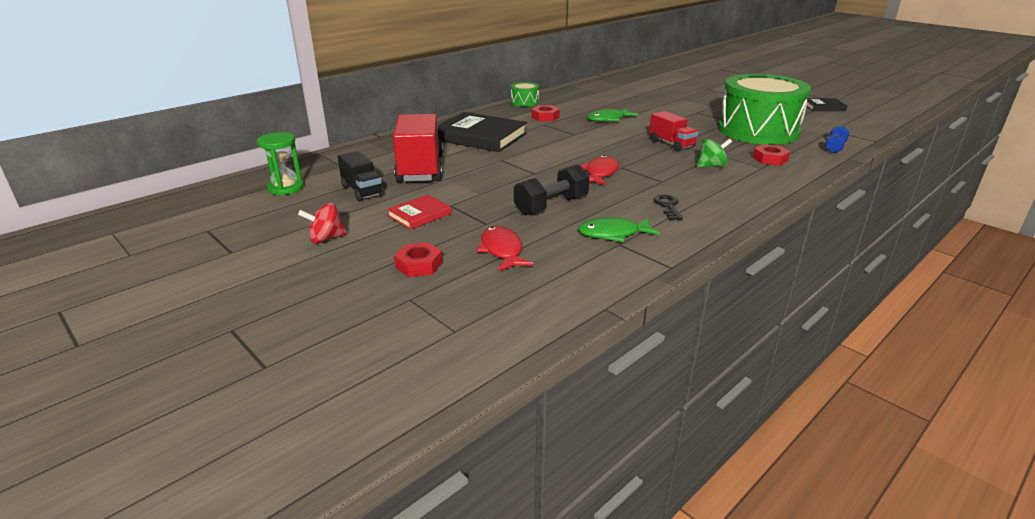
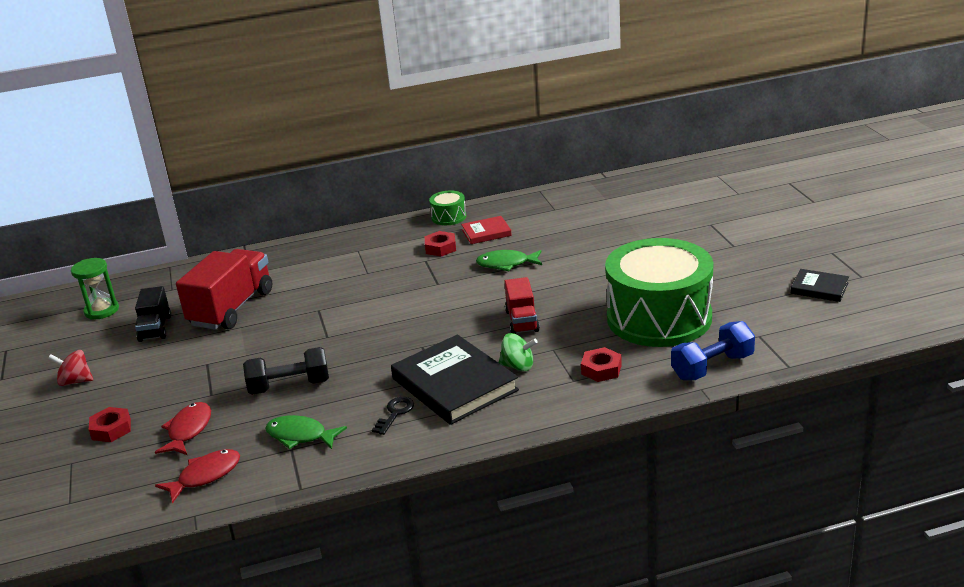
camera: 30 degrees right, 0 degrees up
red book [387,195,452,230] -> red book moved to [461,216,512,244]
black book [438,112,527,152] -> black book moved to [391,334,519,425]
red fish [581,155,619,185] -> red fish moved to [155,449,240,504]
blue dumbbell [825,125,850,153] -> blue dumbbell [671,321,755,381], size x1.60

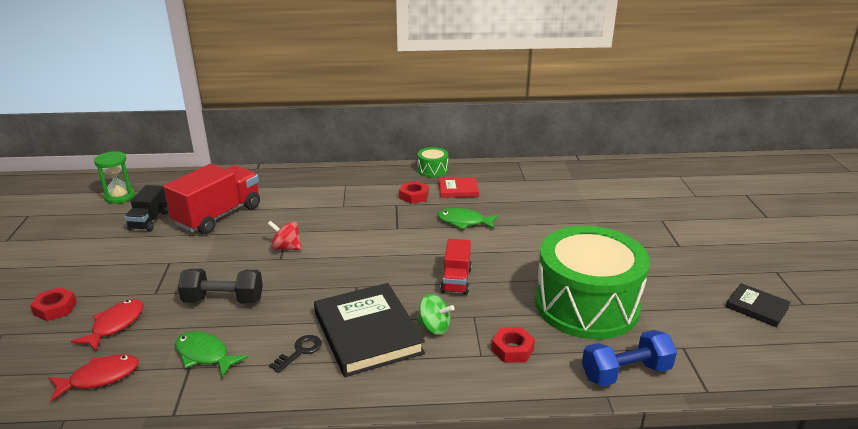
camera: 10 degrees right, 0 degrees up
red spinning top [48,350,93,386] -> red spinning top moved to [268,221,302,250]

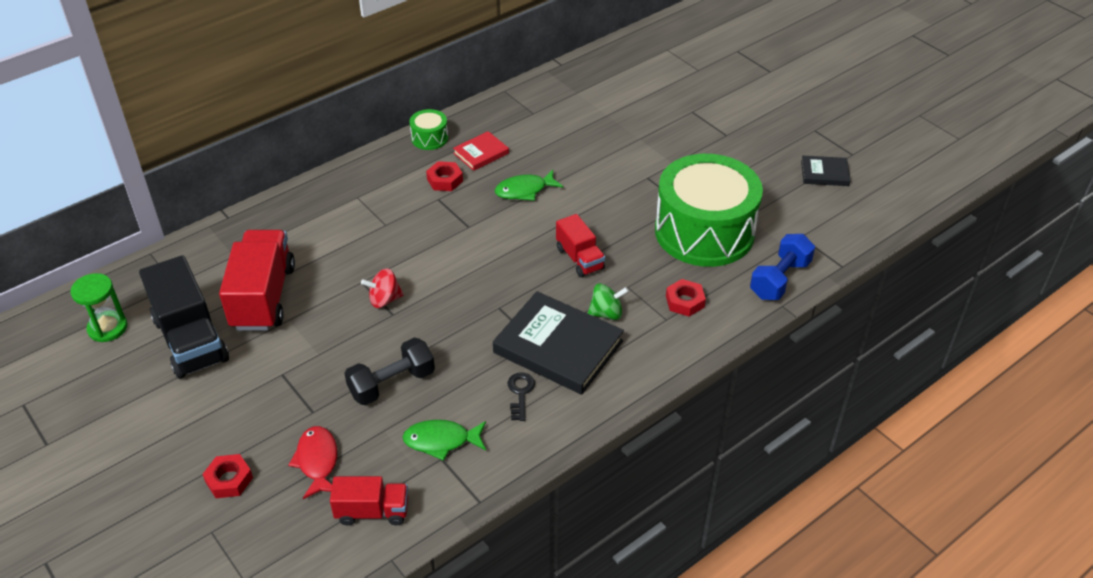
camera: 35 degrees left, 15 degrees up
red fish [48,354,139,402] -> red truck [330,476,408,526]
black truck [125,185,168,232] -> black truck [139,255,229,379], size x1.76

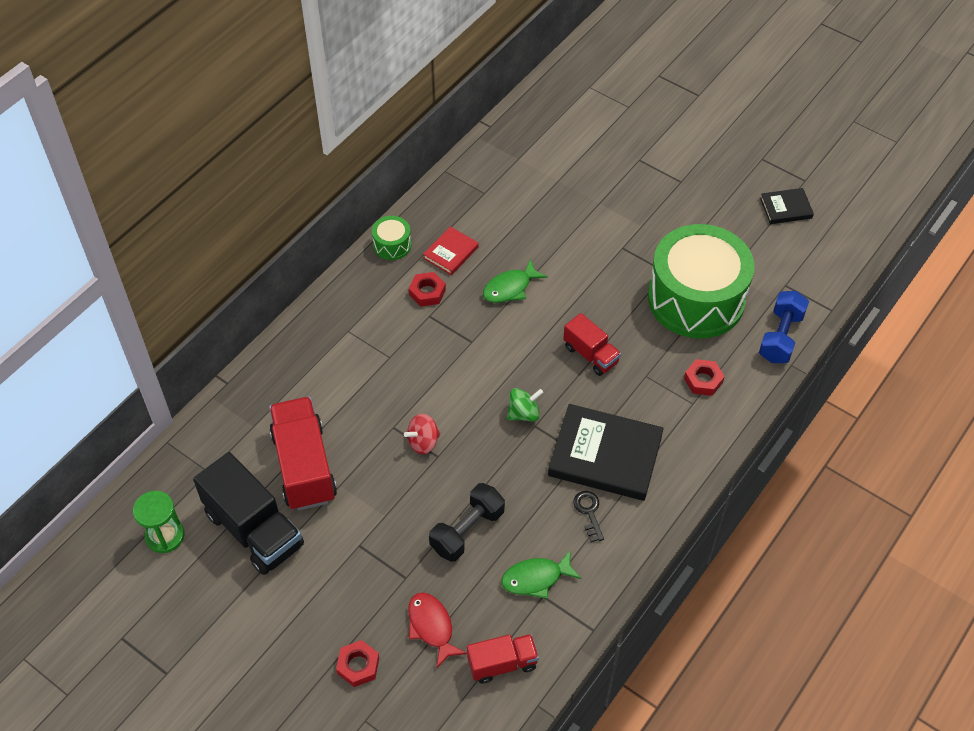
camera: 15 degrees left, 10 degrees up
green spinning top [588,283,629,320] -> green spinning top moved to [507,388,543,421]

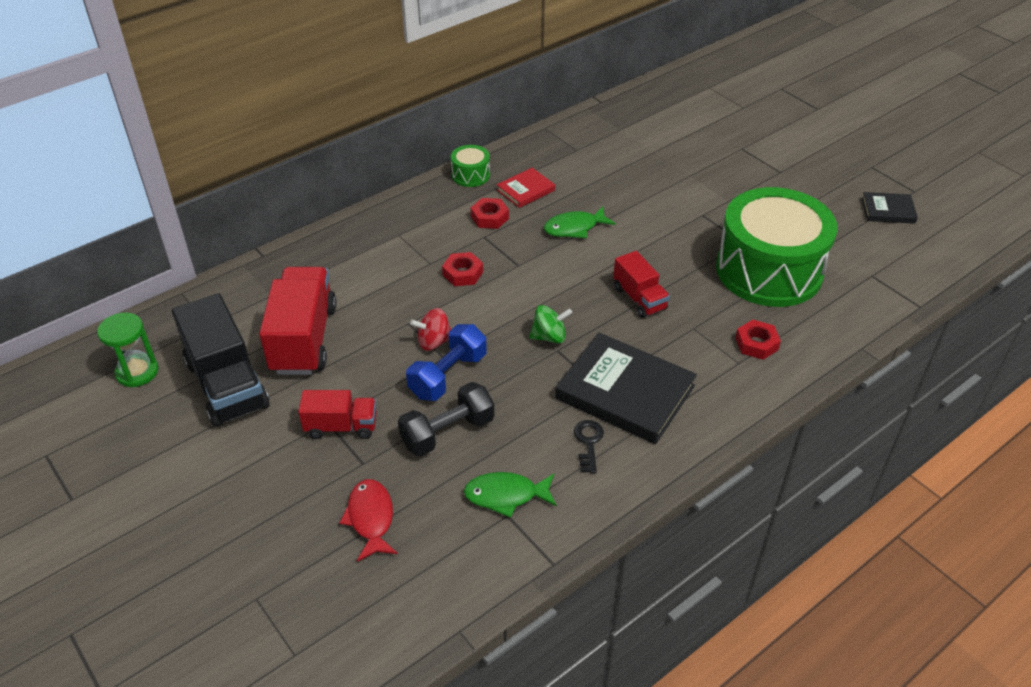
camera: 15 degrees right, 10 degrees down
red nut [336,640,379,687] -> red nut moved to [442,252,483,286]
red truck [467,634,539,684] -> red truck moved to [298,390,377,439]
blue dumbbell [759,291,809,363] -> blue dumbbell moved to [406,324,487,401]

